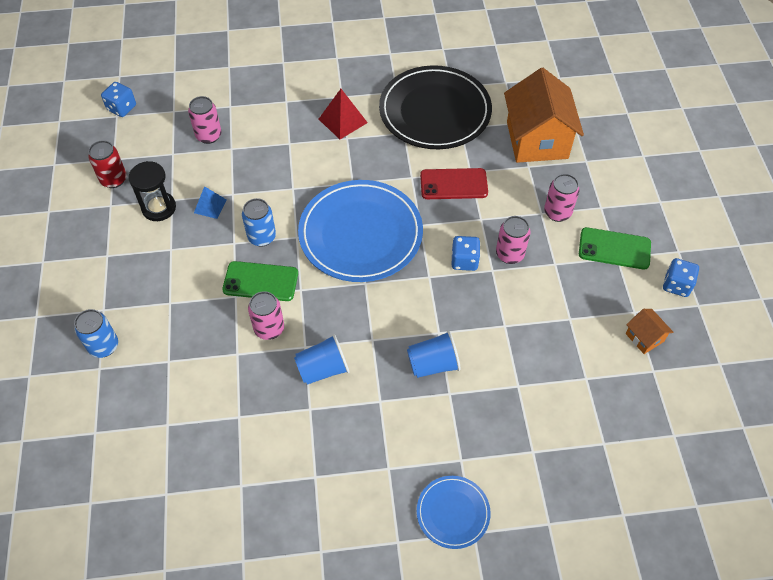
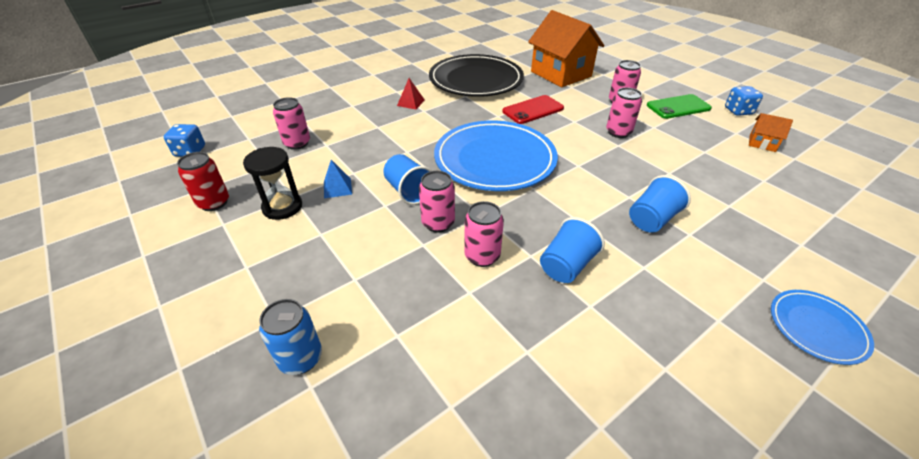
camera: 30 degrees left, 15 degrees down
green phone [222,261,298,301] -> pink can [419,171,455,233]
blue can [242,198,276,247] -> blue cup [383,154,432,205]
red pyramid [319,89,368,139] -> red pyramid [397,78,425,109], size x0.66
blue dice [452,236,480,271] -> none

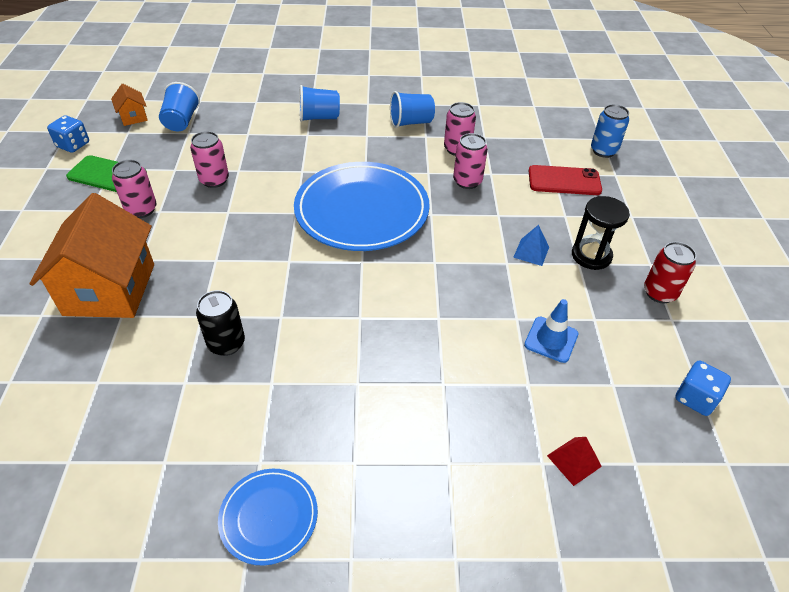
camera: 145 degrees left, 5 degrees up
pink can [273,97,310,150] -> blue traffic cone [524,299,578,363]
blue cup [383,154,432,205] -> blue cup moved to [159,82,200,131]
red pyramid [397,78,425,109] -> red pyramid moved to [547,437,602,486]
black plate [429,54,524,97] -> black can [196,290,245,356]
red phone [502,95,564,124] -> red phone moved to [529,165,602,195]
blue plate [771,290,874,365] -> blue plate moved to [218,469,318,566]

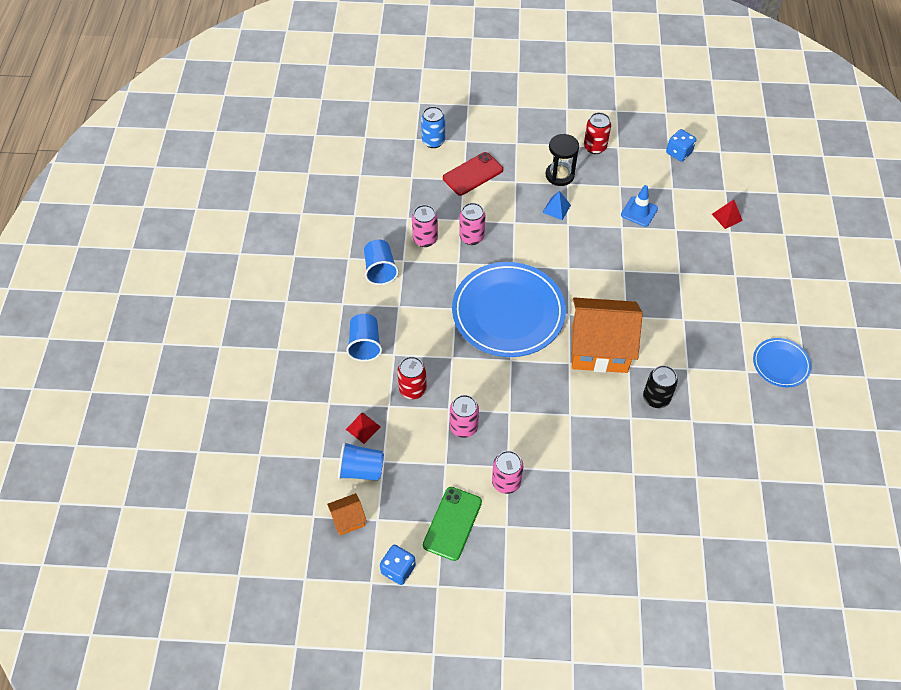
camera: 85 degrees left, 10 degrees up
orange house [30,193,154,318] -> orange house moved to [572,297,643,373]
red phone [529,165,602,195] -> red phone turned 45 degrees clockwise [443,152,503,196]
none -> red pyramid [346,413,381,444]
none -> red can [397,356,427,399]

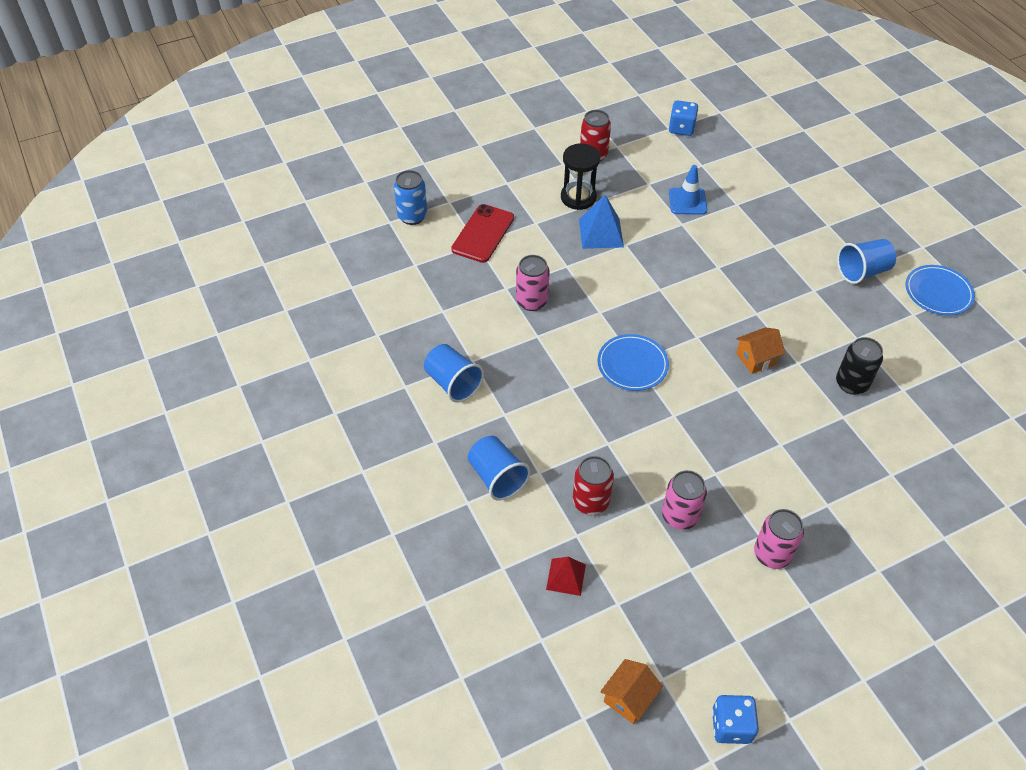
camera: 30 degrees left, 5 degrees down
blue cup [338,442,384,481] -> blue cup moved to [837,239,896,284]
pink can [412,205,438,247] -> none
green phone [423,487,482,561] -> none
blue plate [452,262,566,357] -> blue plate [598,334,669,391], size x0.49
blue pyramid [542,191,571,220] -> blue pyramid [579,195,624,249], size x1.51
orange house [572,297,643,373] -> orange house [736,327,785,374], size x0.44
red pyramid [712,199,743,229] -> none

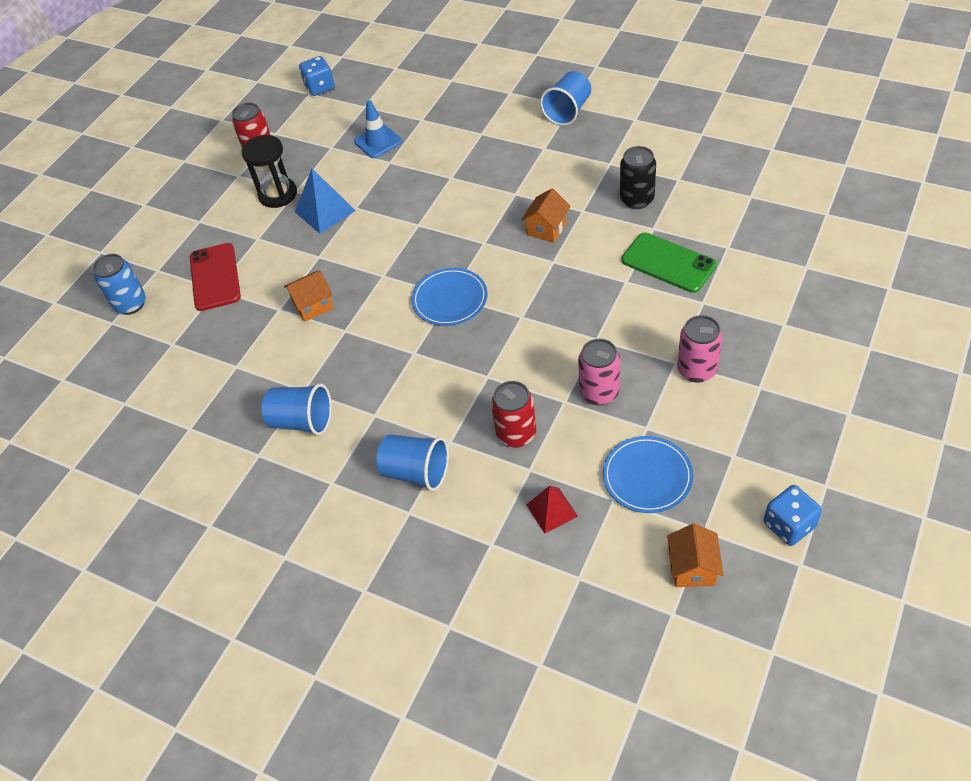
camera: 30 degrees left, 0 degrees up
pink can [516,255,550,311] -> orange house [284,270,334,322]
blue plate [906,265,975,316] -> blue plate moved to [603,436,693,513]
none -> green phone [621,233,717,293]

